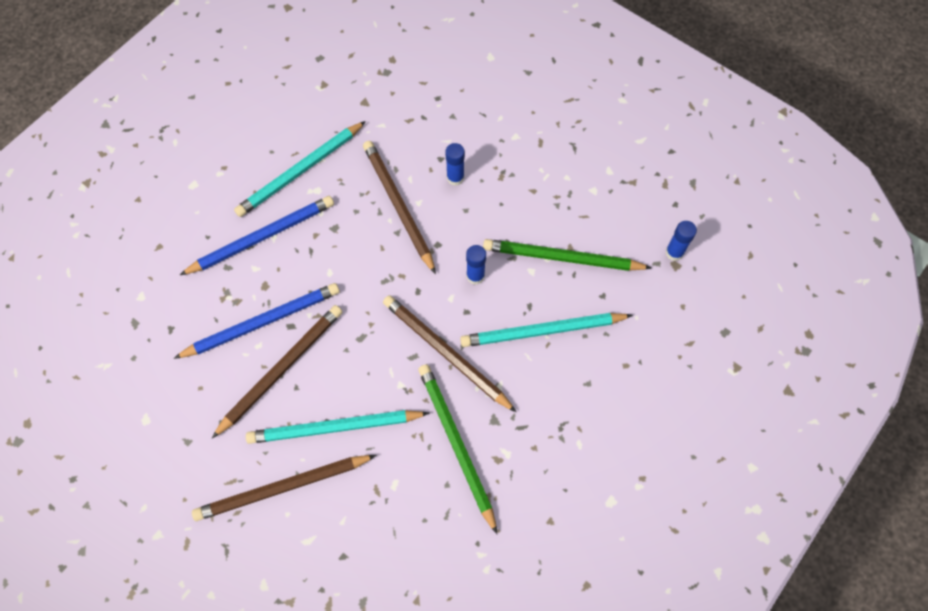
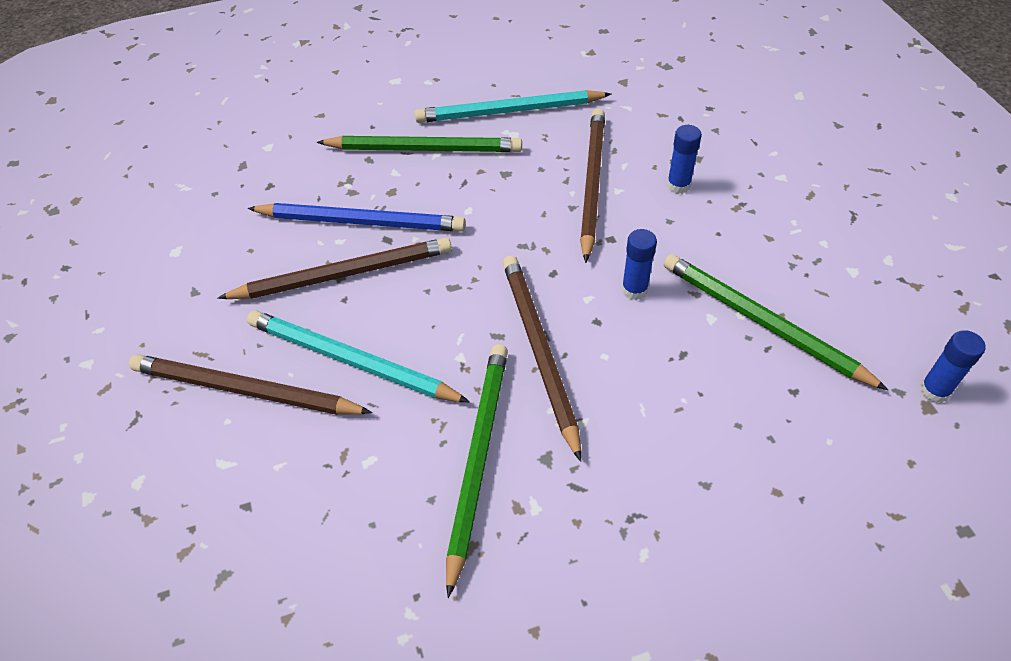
camera: 35 degrees right, 15 degrees down
blue pencil [180,196,334,275] -> green pencil [317,136,522,152]
turquoise pencil [460,313,633,347] -> none

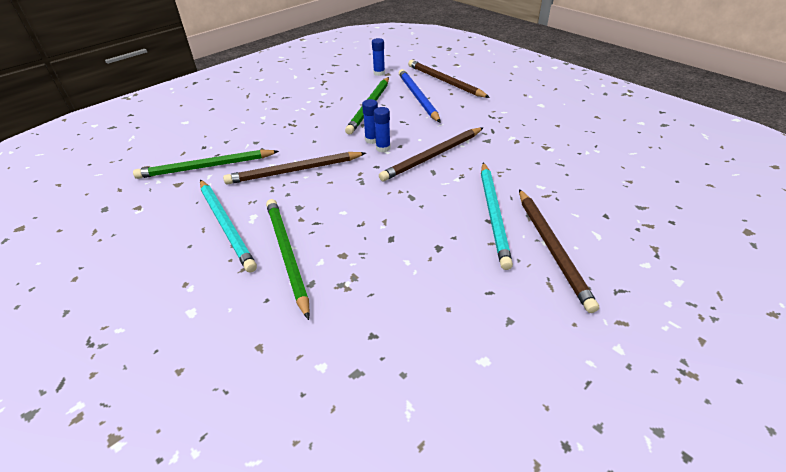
camera: 115 degrees left, 10 degrees down
brown pencil [217,238,452,299] -> brown pencil moved to [408,60,490,98]
blue pencil [247,203,466,232] -> blue pencil moved to [399,69,441,123]
green pencil [446,344,508,598] -> green pencil moved to [133,150,279,179]
blue glue stick [667,125,702,194] -> blue glue stick moved to [374,107,391,152]

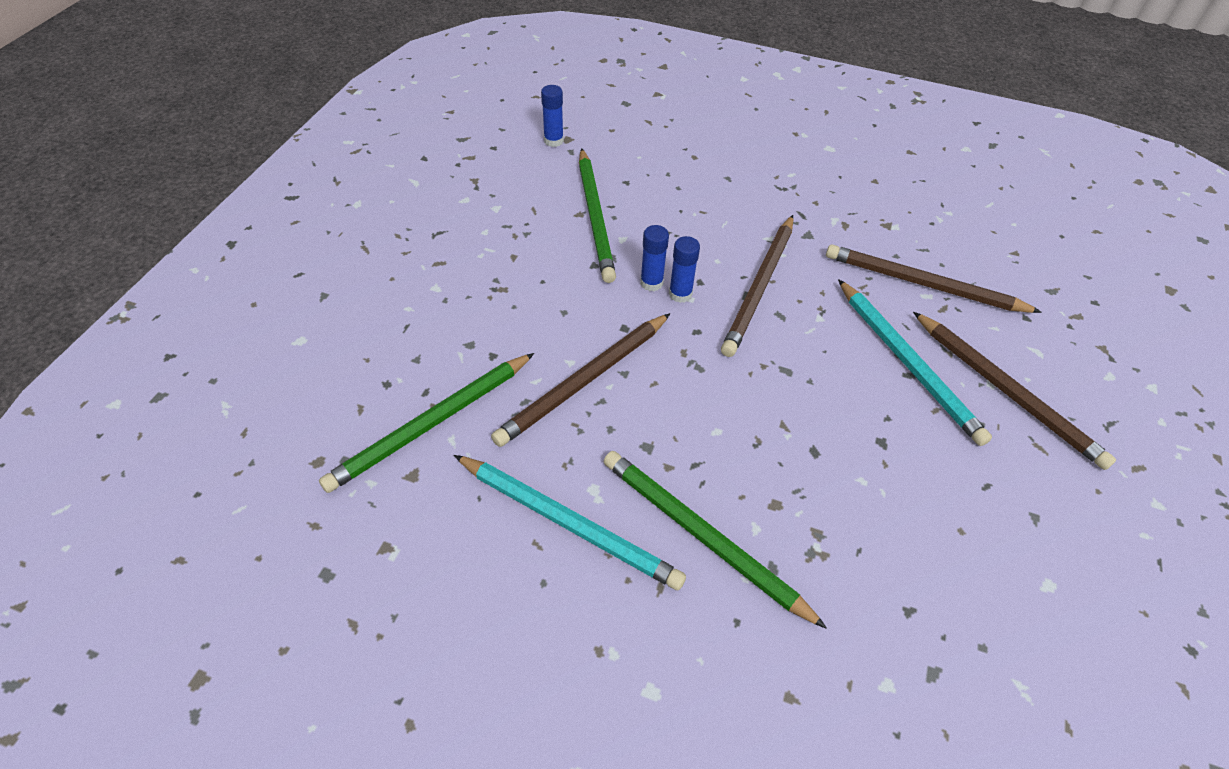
camera: 30 degrees left, 10 degrees up
blue pencil [399,69,441,123] -> none
brown pencil [408,60,490,98] -> brown pencil moved to [826,245,1042,313]

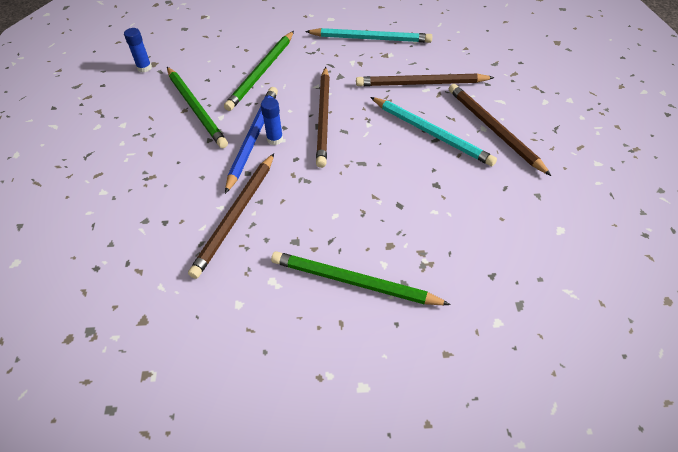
camera: 20 degrees left, 0 degrees up
green pencil [319,353,534,493] -> green pencil moved to [224,31,294,111]
turquoise pencil [454,455,686,591] -> turquoise pencil moved to [305,28,432,43]
blue glue stick [640,225,669,291] -> blue pencil [225,87,278,194]
brown pencil [913,312,1116,470] -> brown pencil turned 150 degrees counterclockwise [449,84,551,176]

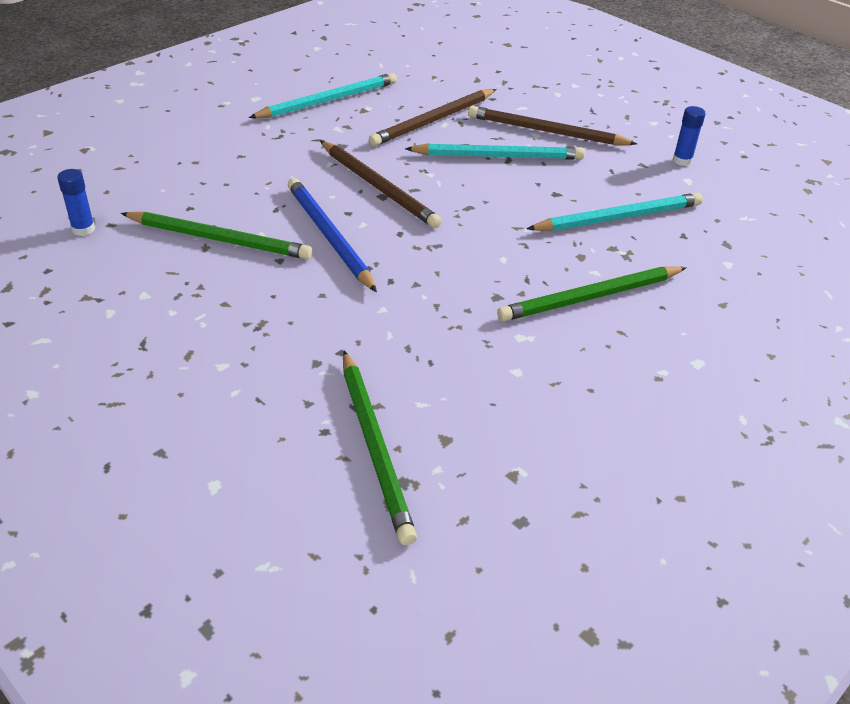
camera: 45 degrees left, 10 degrees down
brown pencil [188,153,274,279] -> none
green pencil [224,31,294,111] -> green pencil moved to [343,351,417,545]
blue glue stick [261,98,283,145] -> blue glue stick moved to [673,106,706,166]
none -> turquoise pencil [527,193,703,231]

